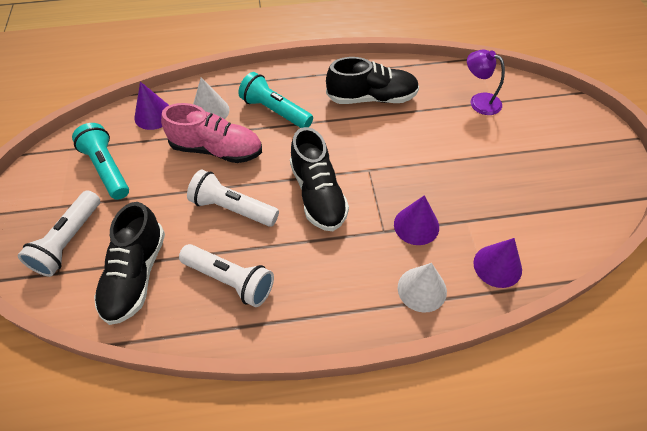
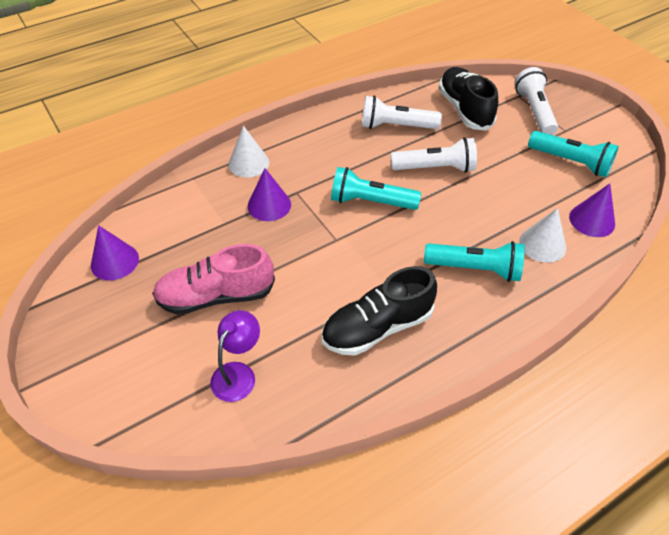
camera: 155 degrees right, 5 degrees down
pink shoe [161,103,262,163] -> pink shoe moved to [152,244,275,315]
black shoe [290,127,349,231] -> turquoise flashlight [331,167,421,210]
purple lamp [467,49,505,115] -> purple lamp turned 75 degrees counterclockwise [210,310,260,402]
purple cone [473,238,522,288] -> purple cone moved to [91,225,139,281]

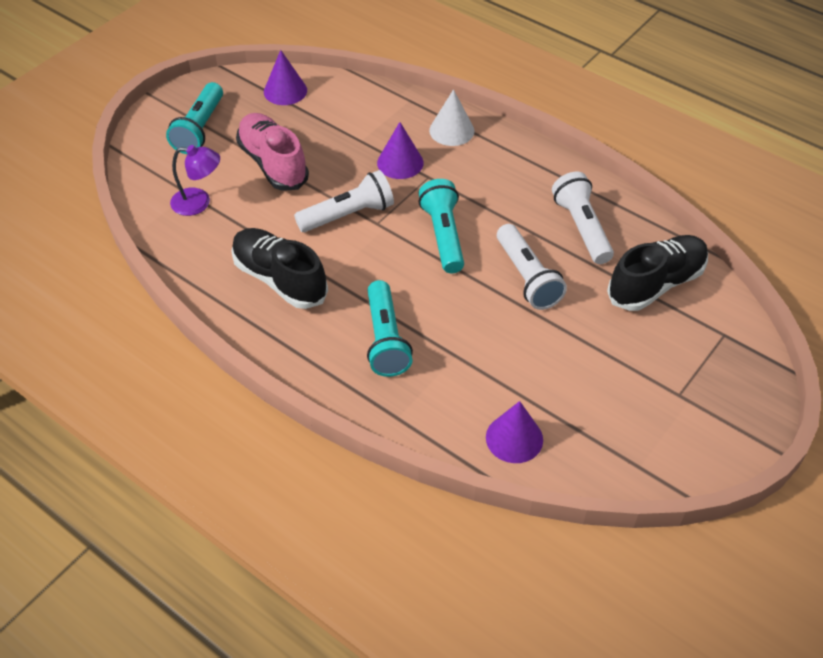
camera: 70 degrees right, 0 degrees up
white flashlight [515,67,558,135] -> white flashlight moved to [294,170,394,232]
white cone [519,208,566,263] -> none
turquoise flashlight [528,131,619,177] -> turquoise flashlight moved to [166,82,223,154]

